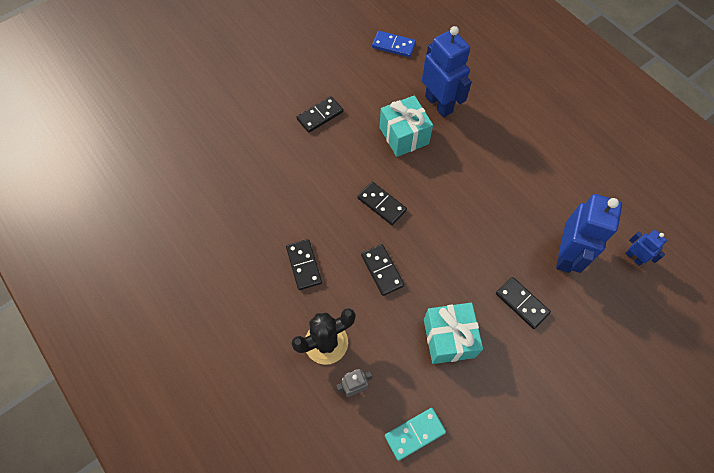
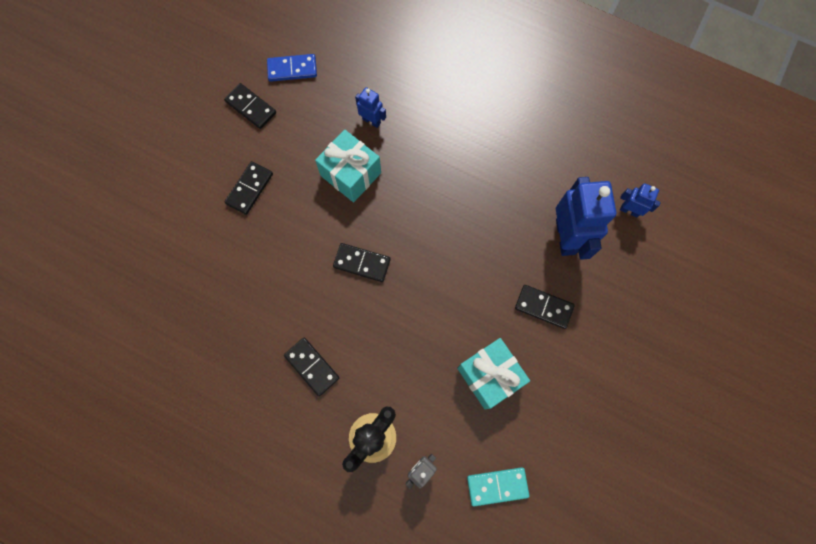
camera: 25 degrees left, 10 degrees up
black domino [361,244,404,296] -> black domino moved to [224,83,276,129]
turquoise domino [385,408,446,461] -> turquoise domino turned 45 degrees clockwise [467,467,529,507]
blue robot [422,26,471,117] -> blue robot [355,87,386,128], size x0.49

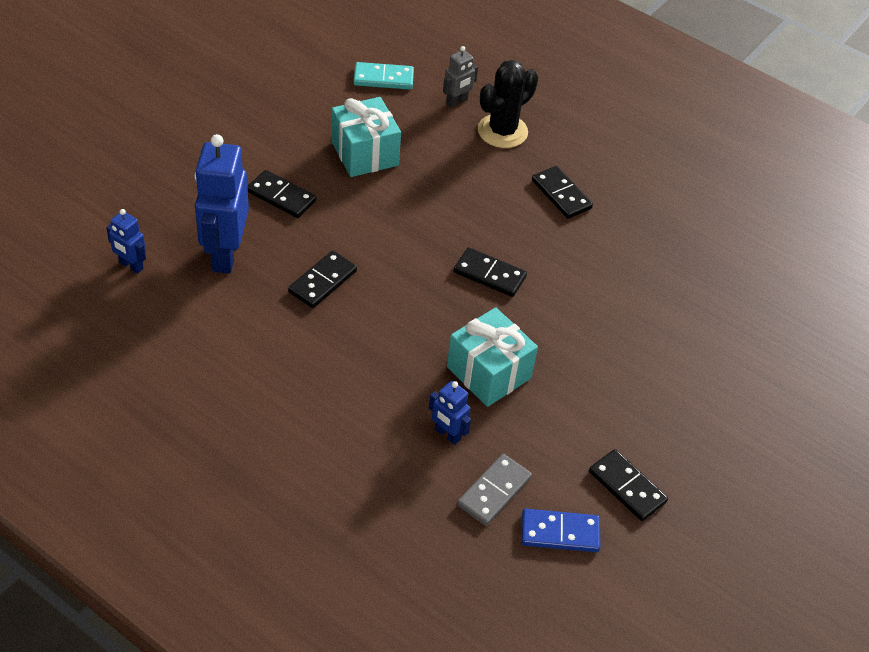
camera: 175 degrees left, 25 degrees down
black domino [225,161,273,215] -> black domino moved to [288,251,357,308]
none -> grey domino [457,454,532,526]

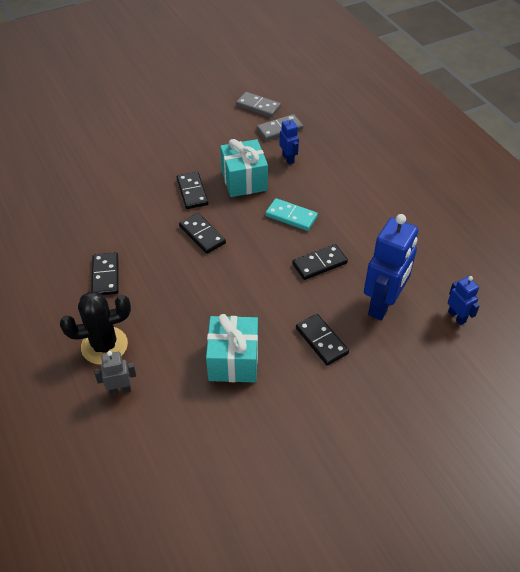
camera: 150 degrees left, 0 degrees up
turquoise domino [353,62,414,90] -> turquoise domino moved to [265,198,318,231]
blue domino [521,509,600,552] -> grey domino [236,92,281,117]
black domino [589,449,668,521] -> black domino moved to [177,172,208,209]

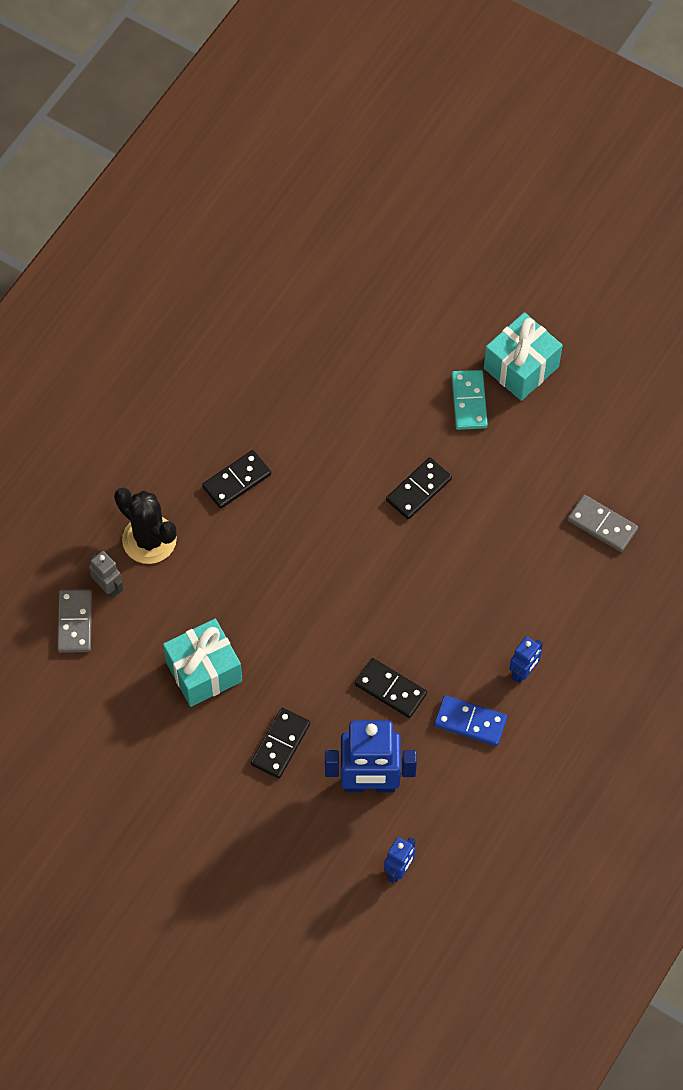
camera: 60 degrees right, 15 degrees up
black domino [179,213,226,254] -> none
turquoise gift [220,139,268,197] -> turquoise gift moved to [484,312,562,401]
grey domino [236,92,281,117] -> grey domino moved to [57,589,92,653]
turquoise domino [265,198,318,231] -> turquoise domino moved to [451,370,488,430]
blue robot [279,116,299,164] -> blue robot moved to [509,636,543,683]
none -> blue domino [434,695,507,746]

